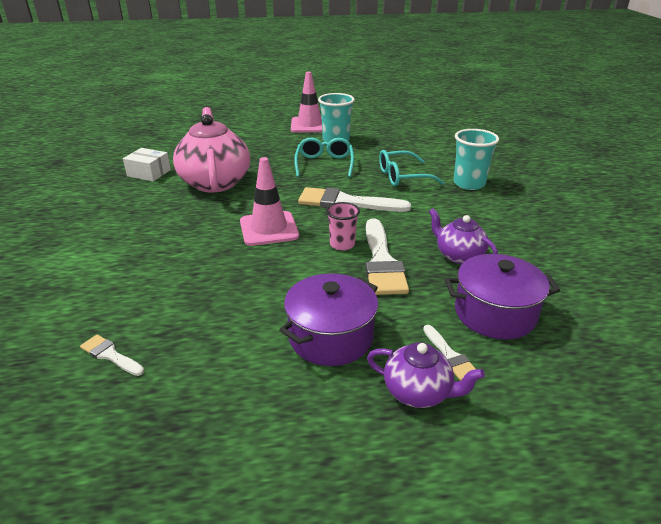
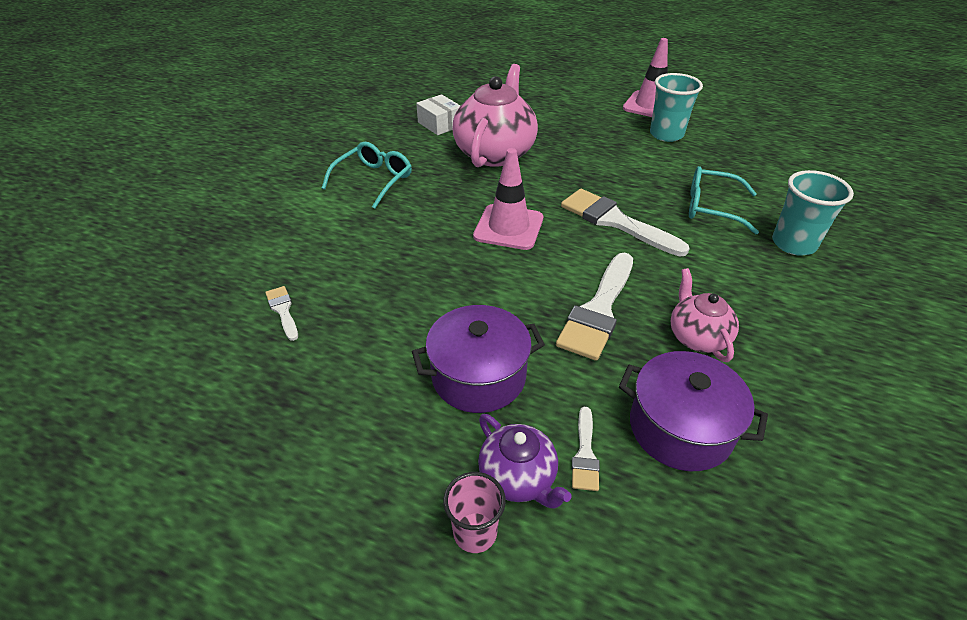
camera: 30 degrees right, 10 degrees up
turquoise glasses [294,137,354,177] -> turquoise glasses moved to [322,142,412,209]
pink cup [326,202,360,251] -> pink cup moved to [443,472,506,553]
purple teapot [429,208,498,264] -> pink teapot [670,268,739,362]

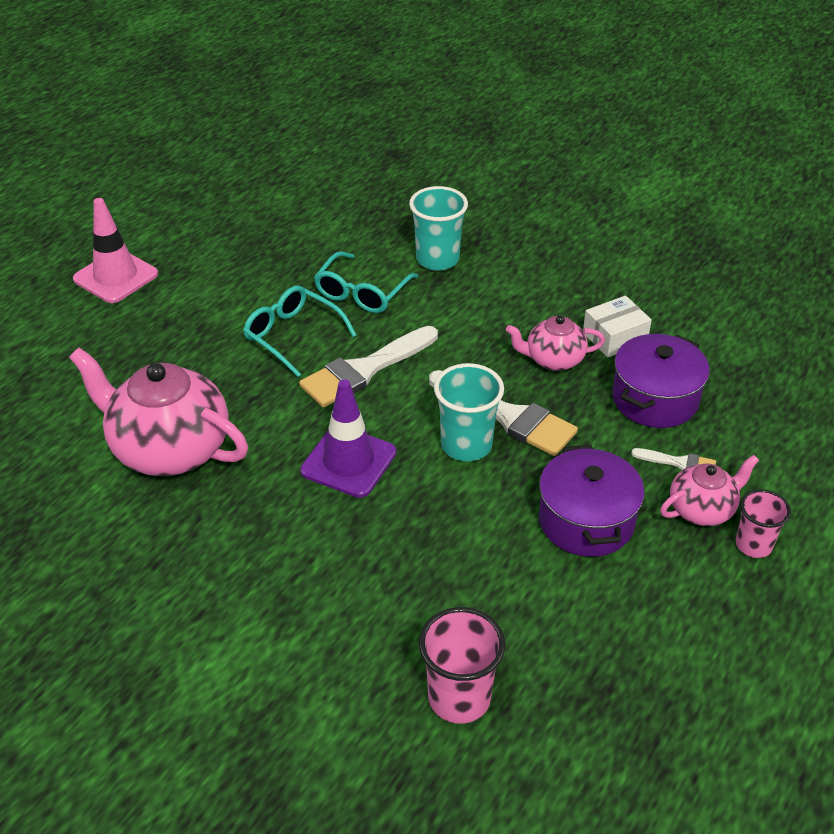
camera: 80 degrees left, 0 degrees up
white brush [265,286,298,341] -> pink cup [419,607,505,724]
turquoise glasses [322,142,412,209] -> turquoise glasses moved to [243,286,357,377]
white box [416,94,461,135] -> white box moved to [583,296,652,358]
pink traffic cone [473,148,543,250] -> purple traffic cone [300,380,396,498]
purple teapot [478,414,572,508] -> pink teapot [660,455,759,526]
turquoise cup [650,73,703,142] -> turquoise cup moved to [434,363,504,461]

